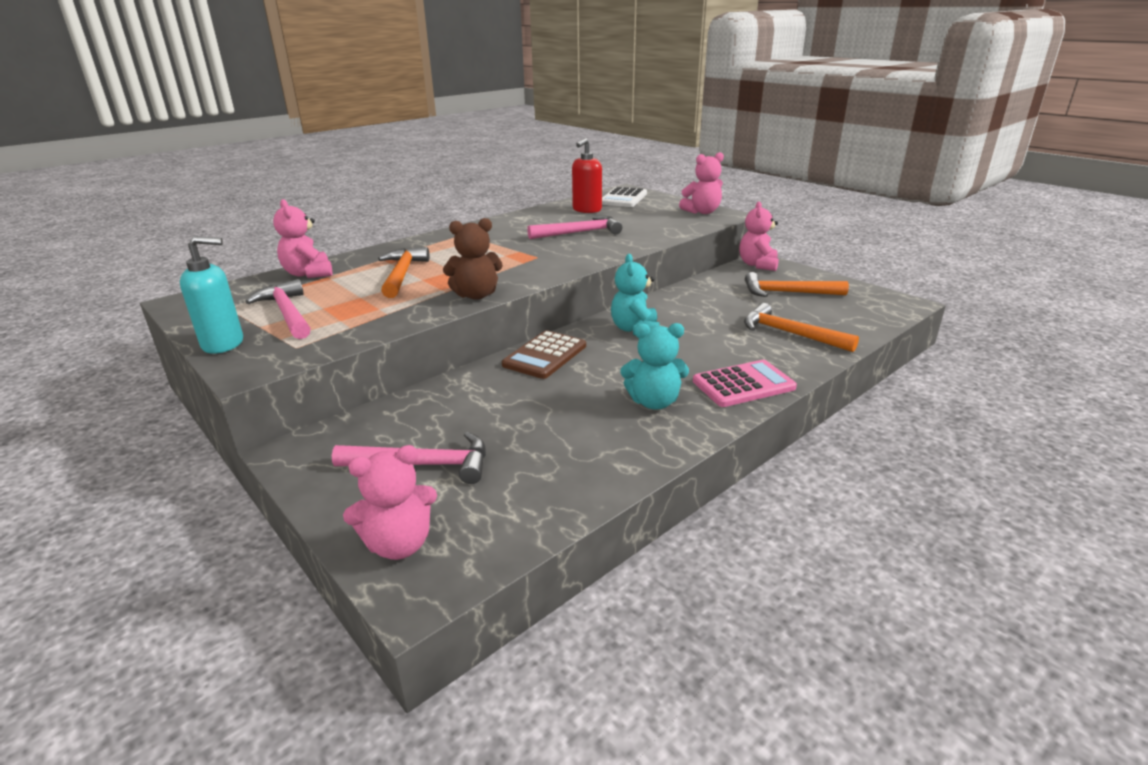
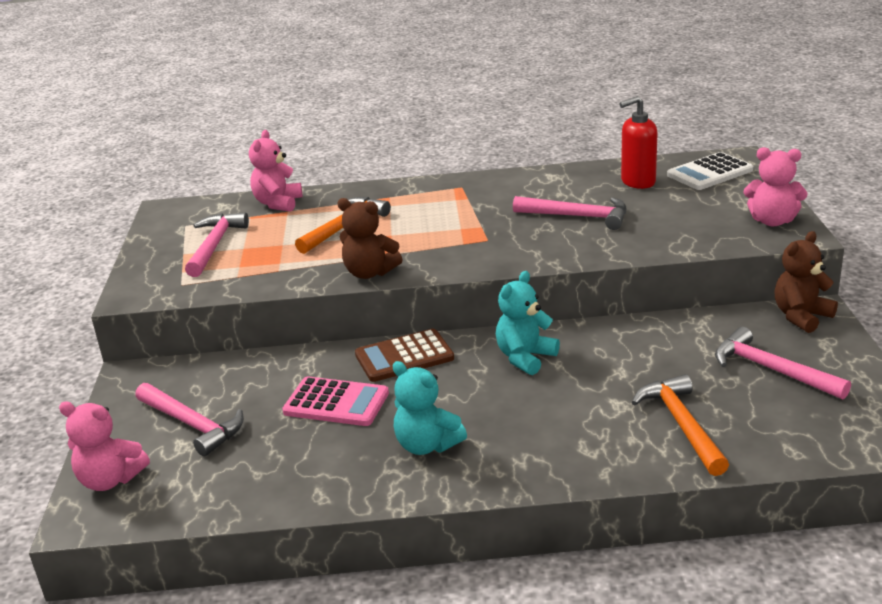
camera: 40 degrees right, 0 degrees up
turquoise soap dispenser [180,236,243,354] -> none
pink calculator [693,360,797,407] -> pink calculator moved to [282,376,389,426]
pink teddy bear [739,202,779,271] -> brown teddy bear [774,231,838,333]
orange hammer [745,272,849,297] -> pink hammer [715,327,851,400]

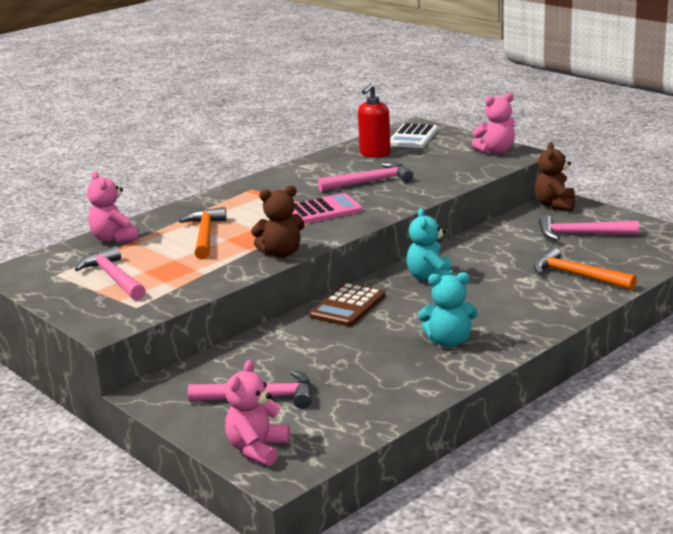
camera: 40 degrees left, 5 degrees down
pink teddy bear [59,402,150,491] -> pink teddy bear turned 135 degrees clockwise [225,360,290,466]
pink calculator [282,376,389,426] -> pink calculator moved to [292,193,362,224]

